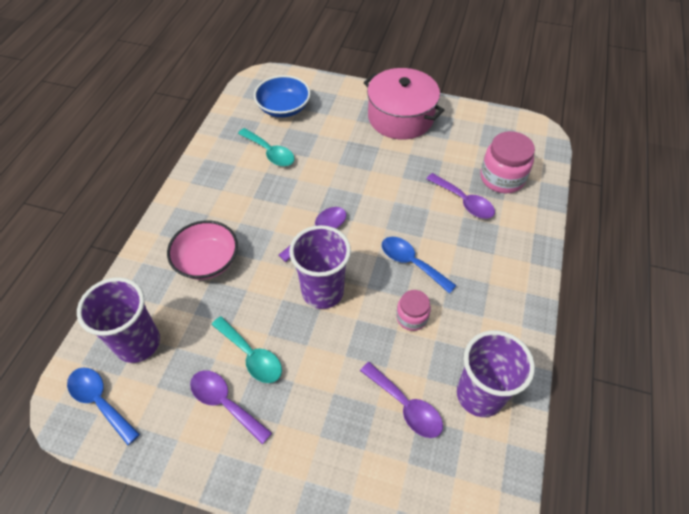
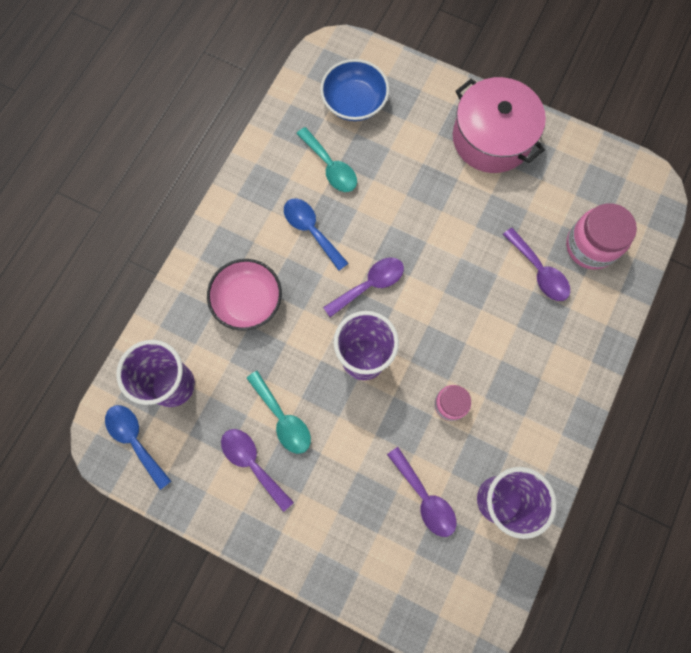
camera: 10 degrees right, 20 degrees up
blue spoon [382,237,457,294] -> blue spoon moved to [284,198,348,271]

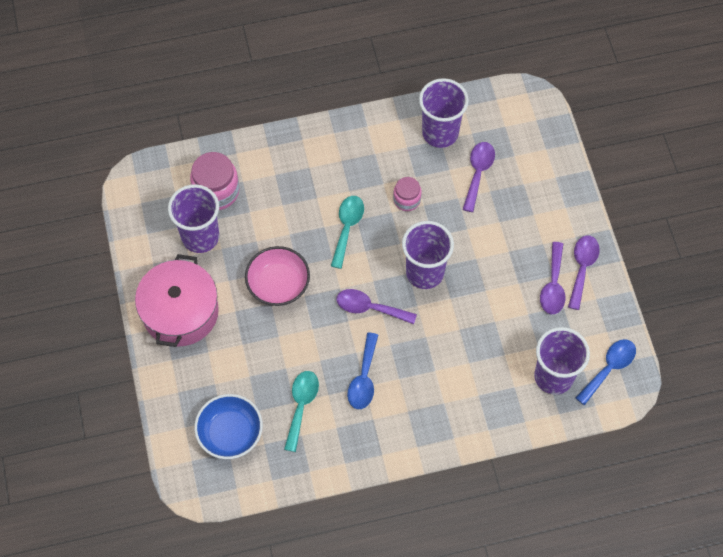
camera: 130 degrees left, 10 degrees down
blue spoon [105,405,171,490] -> blue spoon turned 150 degrees counterclockwise [576,339,636,405]
pink bowl [207,259,282,331] -> pink bowl moved to [245,246,310,306]
turquoise spoon [247,371,311,454] -> turquoise spoon moved to [331,196,364,269]
purple spoon [503,228,570,301] -> purple spoon moved to [568,236,600,310]
none -> purple cup [168,184,219,253]

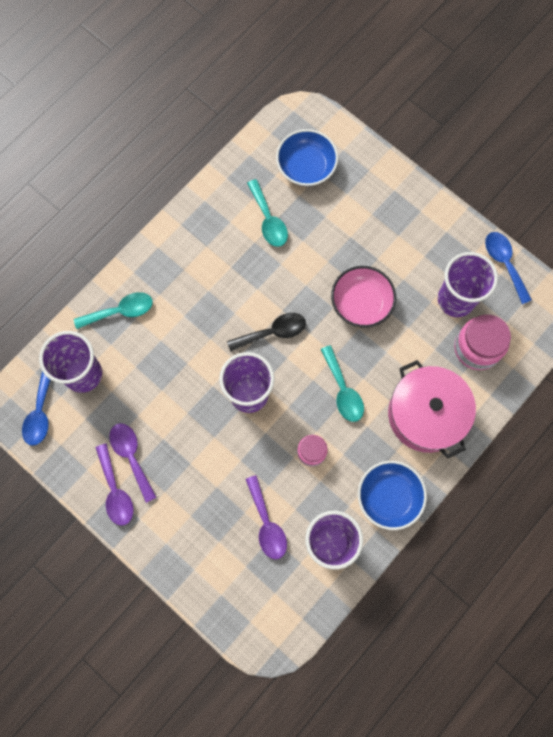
camera: 145 degrees right, 10 degrees up
pink pot [135,254,219,347] -> pink pot moved to [388,360,476,459]
purple spoon [336,289,417,324] -> black spoon [227,313,306,352]
blue spoon [347,333,378,409] -> blue spoon moved to [485,232,532,304]
none -> turquoise spoon [74,292,153,329]
none -> blue bowl [358,461,427,530]

